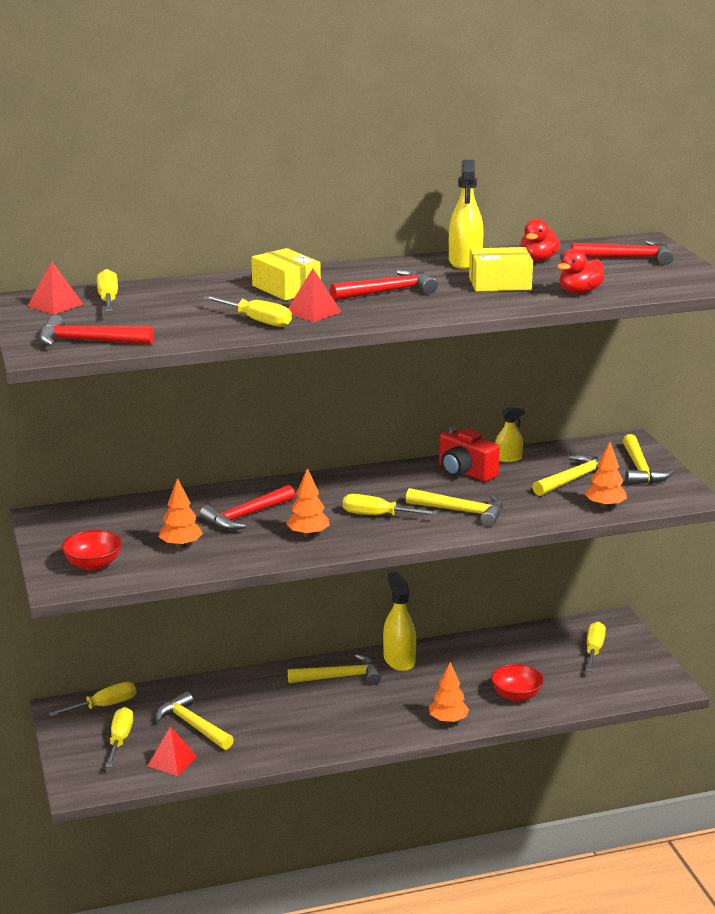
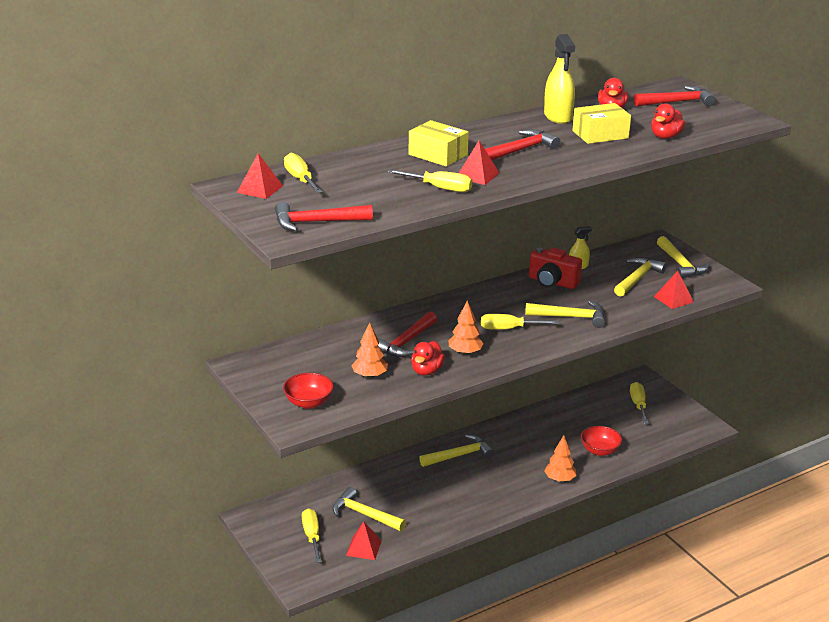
camera: 15 degrees left, 5 degrees up
yellow screwdriver [49,682,136,717] -> none
yellow spray bottle [383,572,416,671] -> none
orange tree [585,442,627,509] -> red pyramid [654,271,694,309]
none -> red duck [411,341,445,376]

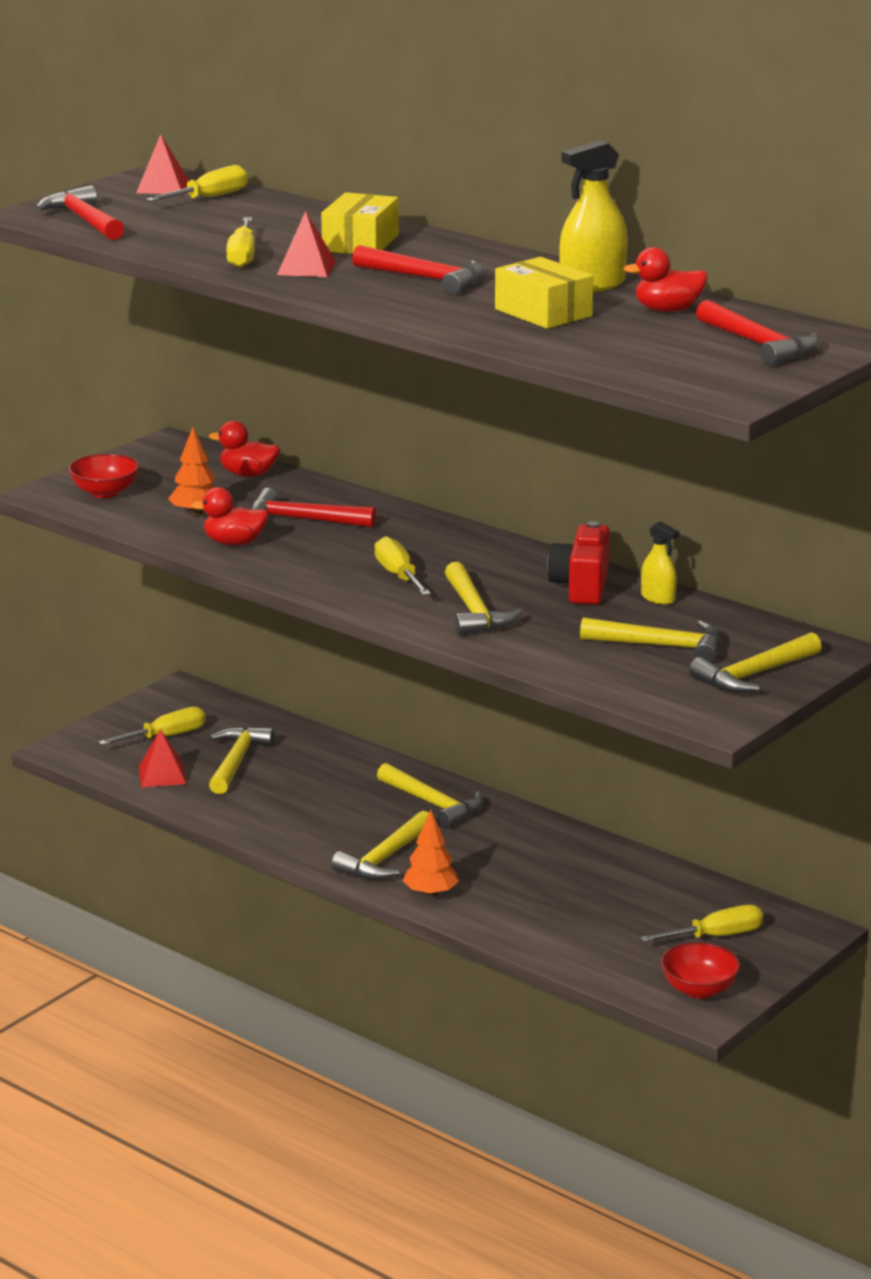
camera: 70 degrees right, 5 degrees down
orange tree [448,300,484,355] -> none
red bowl [581,426,622,456] -> red bowl moved to [661,942,740,999]
red duck [651,103,685,139] -> red duck moved to [209,420,280,477]
red pyramid [654,271,694,309] -> none
none -> yellow hammer [331,811,429,880]

